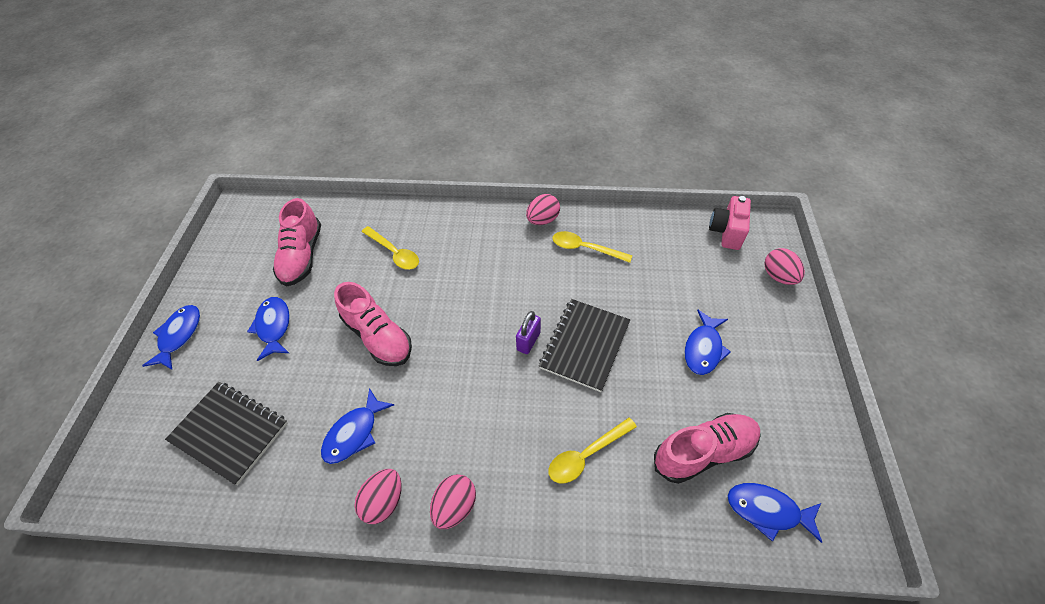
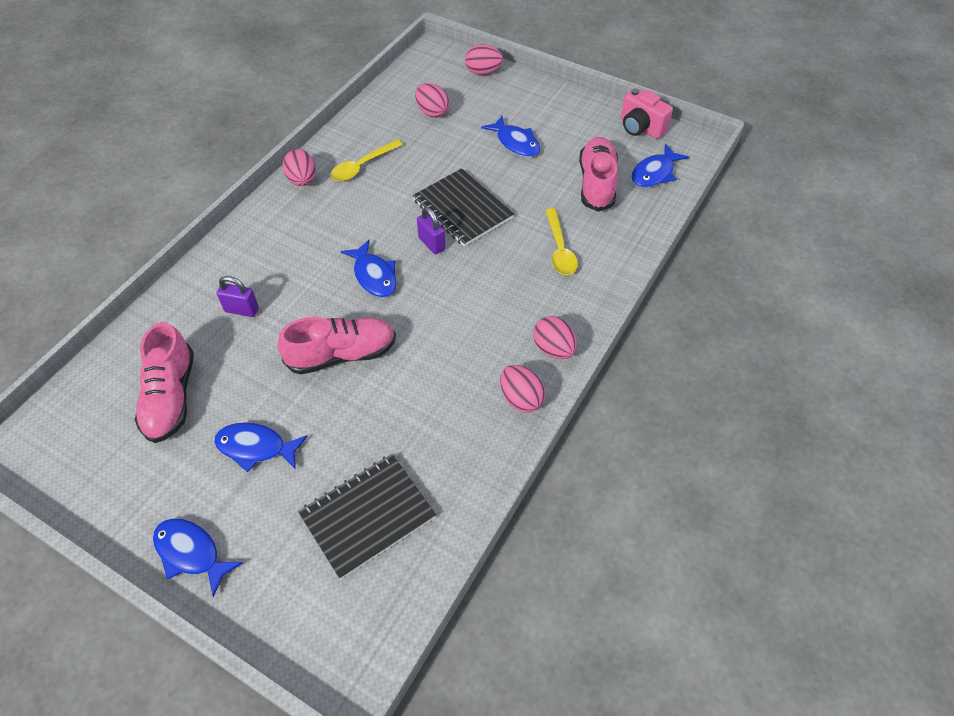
camera: 65 degrees left, 0 degrees up
pink shoe [273,198,321,286] -> pink shoe turned 60 degrees clockwise [135,322,194,443]
blue fish [321,388,394,464] -> blue fish moved to [341,240,397,297]
yellow spoon [362,226,419,270] -> purple padlock [217,276,259,317]
pink camera [709,196,751,250] -> pink camera moved to [621,88,673,139]
none -> pink egg [415,83,450,118]

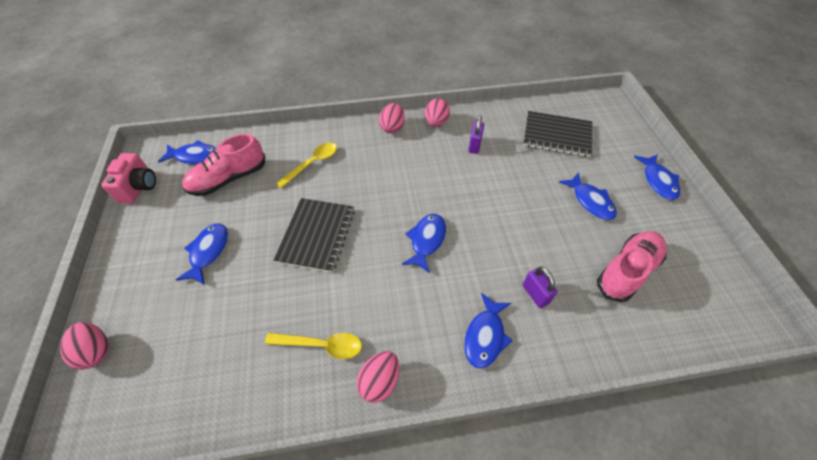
camera: 130 degrees left, 0 degrees up
pink shoe [278,317,396,375] -> none
pink egg [415,83,450,118] -> none
purple padlock [417,207,445,254] -> purple padlock moved to [468,115,484,154]
none -> blue fish [464,293,513,369]

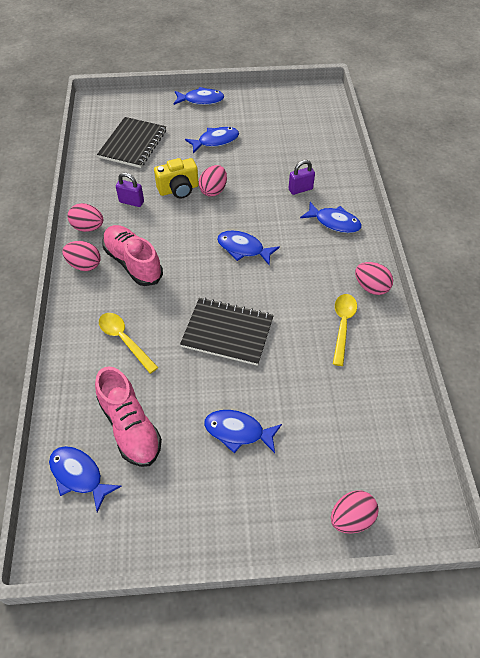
camera: 85 degrees left, 0 degrees up
pink camera [102,153,156,204] -> none
blue fish [158,140,217,164] -> blue fish turned 60 degrees counterclockwise [49,446,121,512]
pink shoe [597,231,667,302] -> pink shoe moved to [102,225,163,286]
none -> yellow camera [154,158,199,198]
none -> pink egg [199,165,227,197]

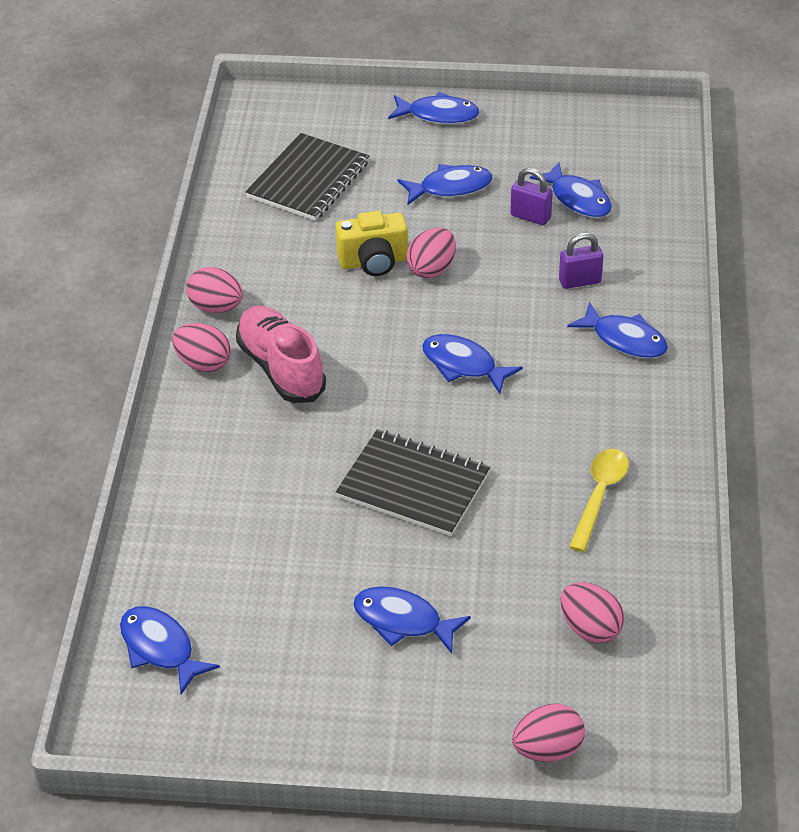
camera: 10 degrees right, 10 degrees down
pink shoe [95,366,162,467] -> none
yellow spoon [99,313,158,374] -> none
purple padlock [116,173,144,207] -> purple padlock moved to [510,168,553,225]
pink egg [355,262,393,295] -> pink egg moved to [560,582,624,644]
none -> blue fish [530,162,612,218]

